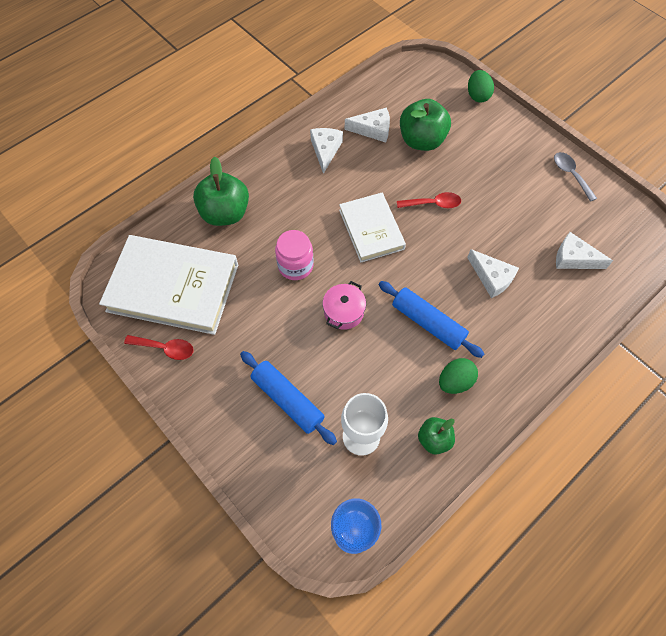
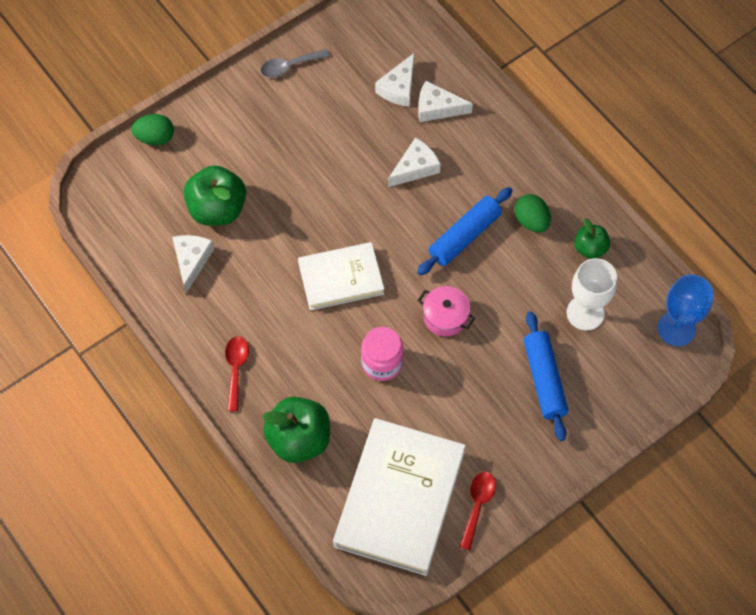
camera: 85 degrees left, 0 degrees up
blue rolling pin [240,351,337,445] -> blue rolling pin turned 60 degrees counterclockwise [524,311,568,441]
white cheese [310,128,343,174] -> white cheese moved to [419,81,473,122]
red spoon [397,192,461,208] -> red spoon moved to [225,336,249,411]

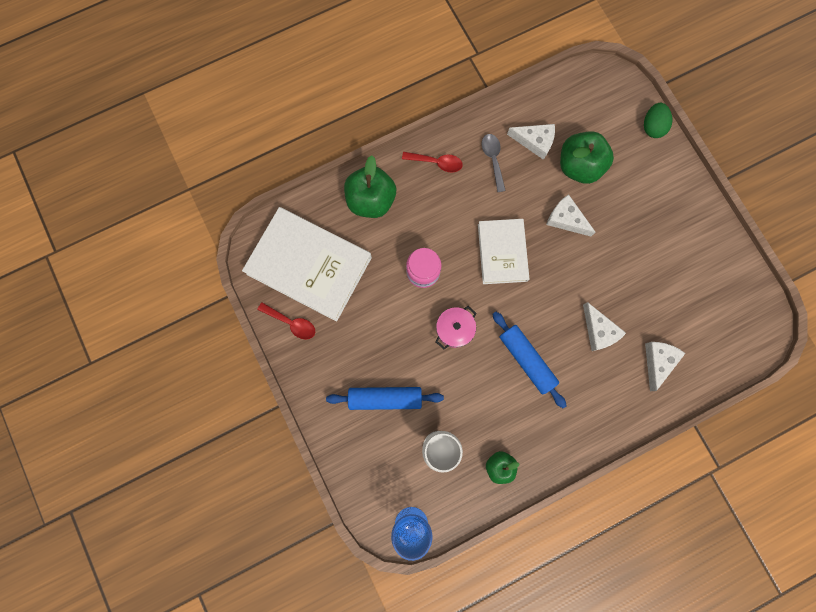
camera: 100 degrees right, 15 degrees up
grey spoon [261,49,329,78] -> grey spoon moved to [482,134,506,192]
white cheese [375,53,414,107] -> white cheese moved to [546,194,595,237]
green egg [515,194,551,232] -> none

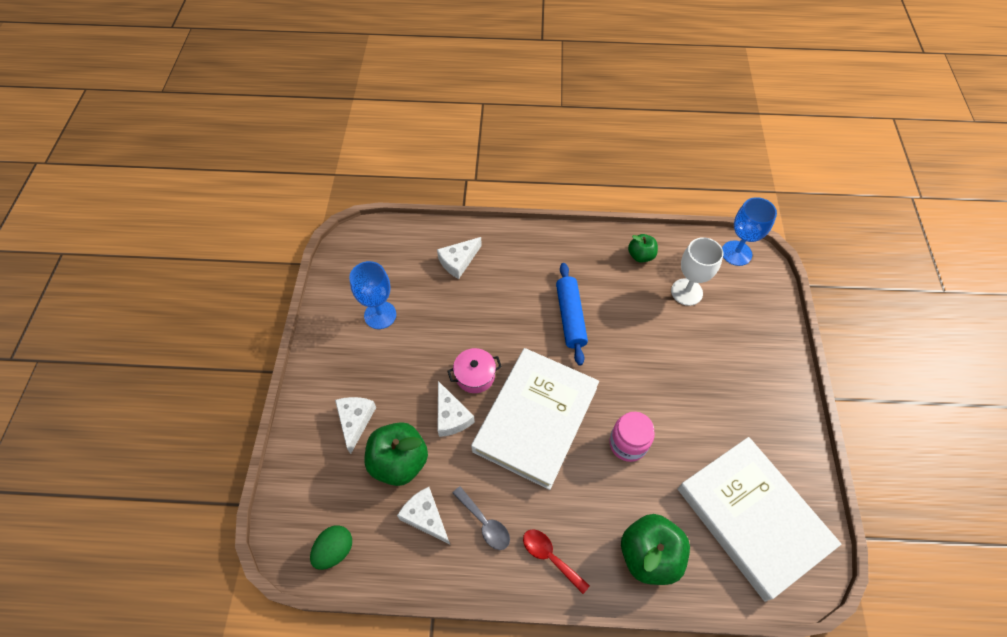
camera: 150 degrees left, 20 degrees down
red spoon [258,303,315,340] -> none
blue rolling pin [326,387,444,410] -> none
pink pot [436,306,476,349] -> pink pot moved to [448,348,502,393]
white book [478,219,530,284] -> white book [471,348,599,490], size x1.65
grey spoon [482,134,506,192] -> grey spoon turned 60 degrees counterclockwise [453,486,510,550]
white cheese [583,302,626,351] -> white cheese moved to [335,397,376,454]
green egg [644,103,673,138] -> green egg moved to [310,525,352,570]
none -> blue goblet [349,261,396,329]

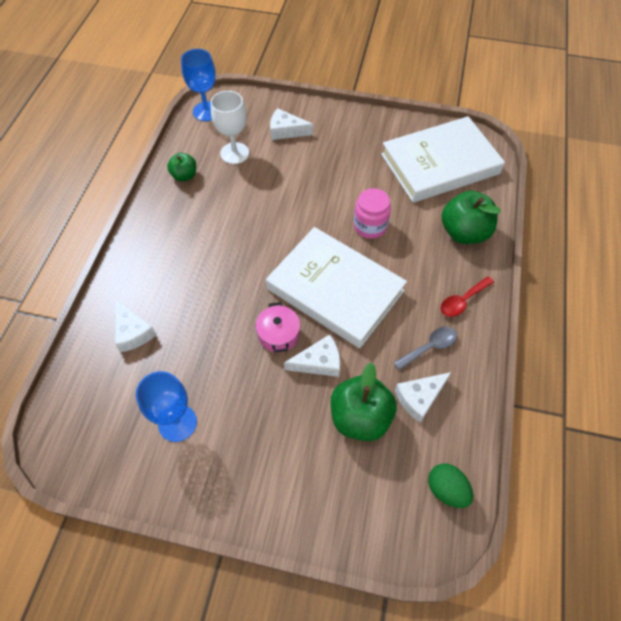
camera: 80 degrees left, 0 degrees up
white cheese [335,397,376,454] -> white cheese moved to [270,108,313,140]
blue rolling pin [556,263,588,366] -> none

